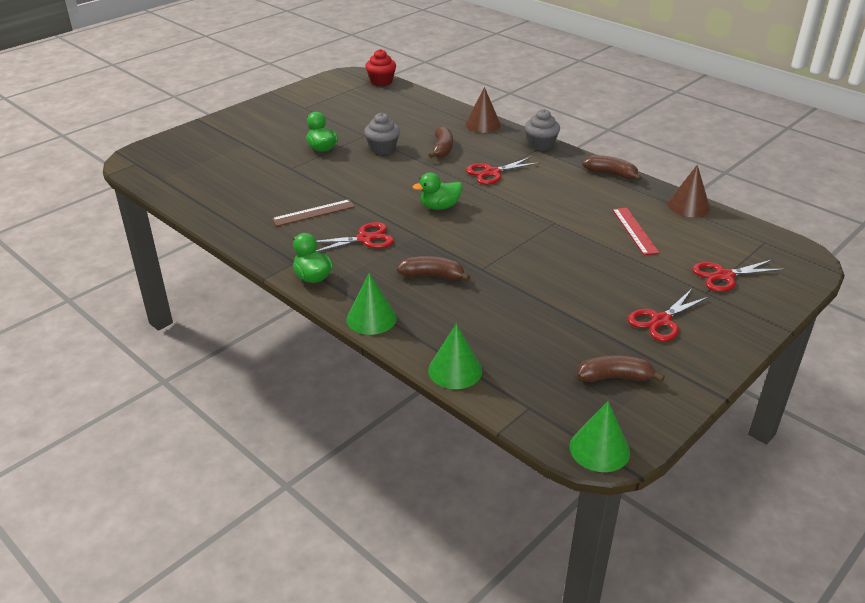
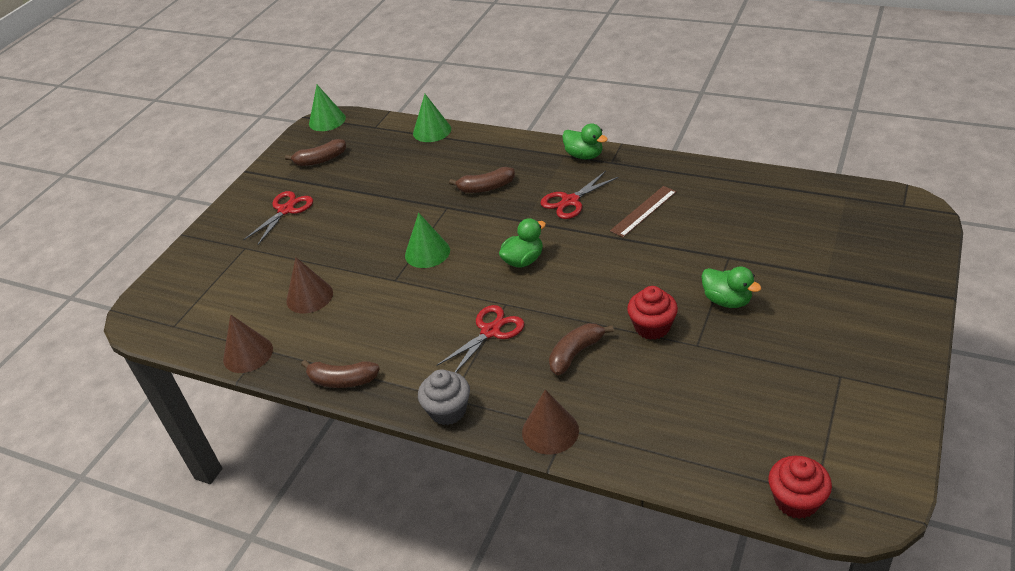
camera: 165 degrees right, 5 degrees up
green cone [347,273,397,335] -> green cone moved to [405,213,450,268]
grey cupcake [364,113,400,155] -> red cupcake [627,286,678,340]
brown banana [428,126,453,158] -> brown banana turned 60 degrees clockwise [549,323,614,375]
red ruler [612,208,659,255] -> brown cone [286,257,333,314]
red scissors [692,259,785,292] -> none

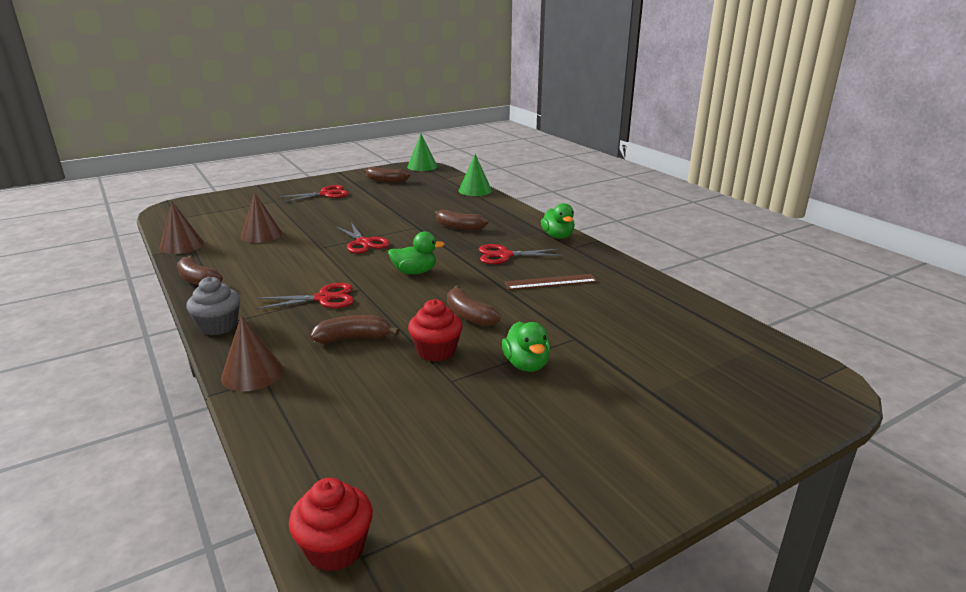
camera: 30 degrees right, 15 degrees down
green cone [405,213,450,268] -> red scissors [336,223,390,254]
none -> brown banana [447,286,501,327]

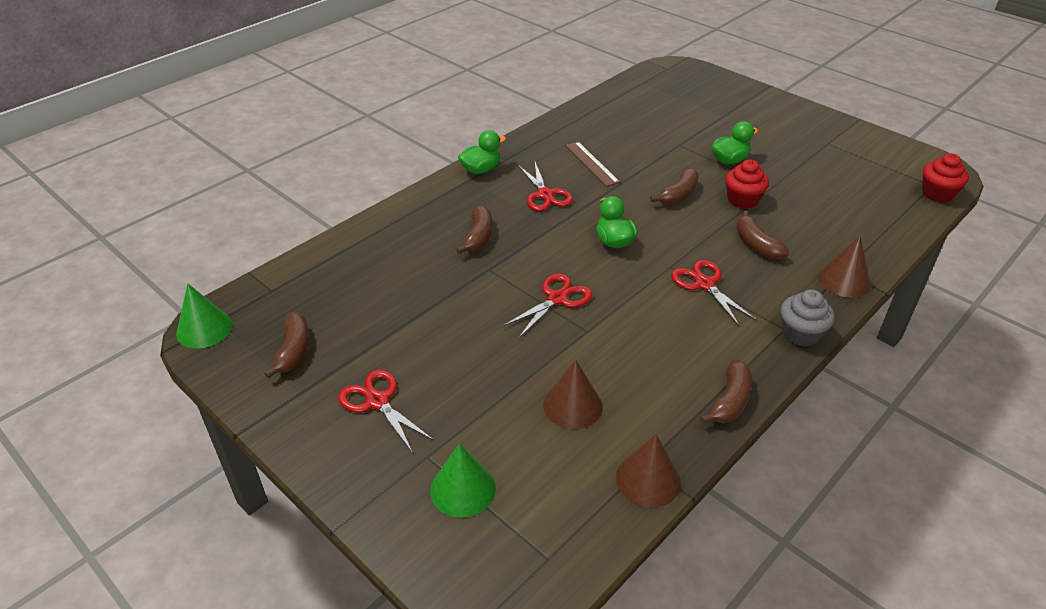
camera: 105 degrees left, 15 degrees up
green cone [459,154,492,196] -> green cone moved to [430,444,496,518]

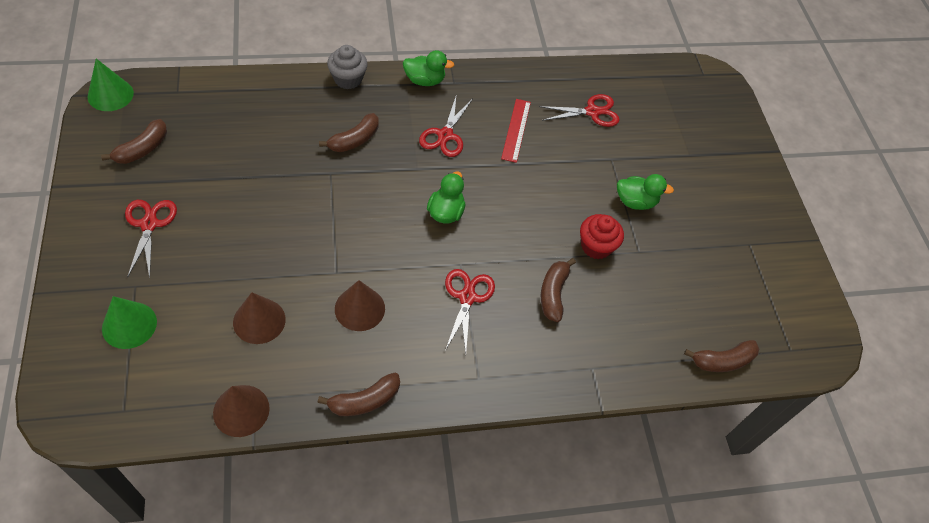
camera: 30 degrees right, 15 degrees up
red scissors [502,274,592,338] -> red scissors moved to [539,94,620,127]
brown ruler [565,142,620,187] -> red ruler [501,99,531,163]
brown banana [650,167,699,205] -> brown banana moved to [684,340,759,372]
grey cupcake [781,290,835,347] -> grey cupcake moved to [327,45,368,89]
brown cone [818,236,871,298] -> brown cone moved to [335,280,385,331]
red cupcake [922,153,969,202] -> none

